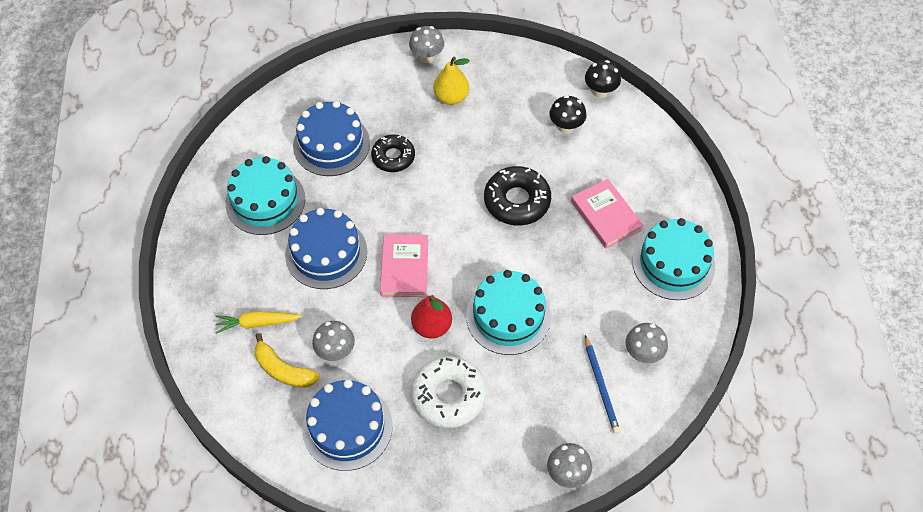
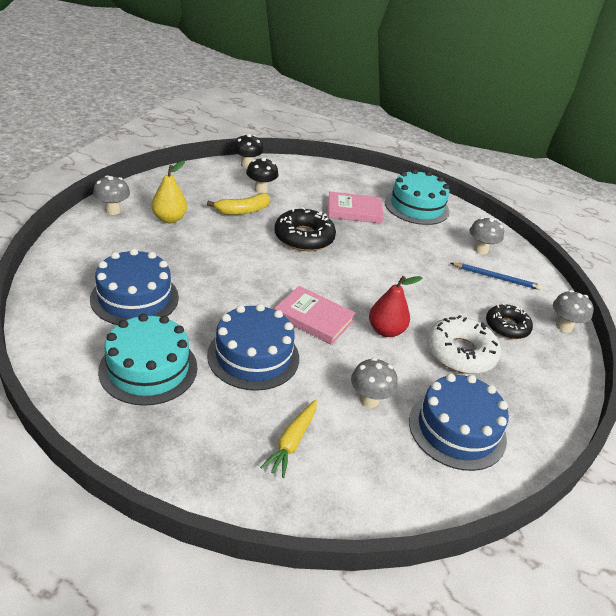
camera: 65 degrees left, 20 degrees down
yellow banana [254,333,320,388] -> yellow banana moved to [207,193,270,215]
black donut [371,135,415,172] -> black donut moved to [486,303,533,339]
turquoise cake [466,270,551,355] -> none

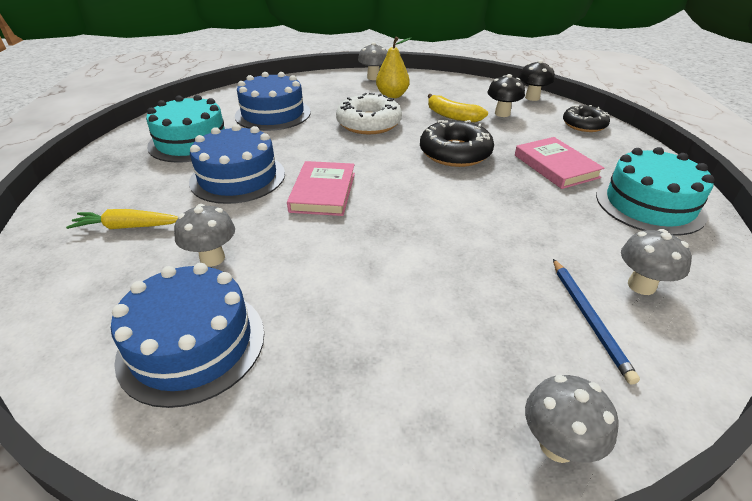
camera: 70 degrees right, 0 degrees up
red pear [369,276,422,337] -> none
white donut [427,315,501,374] -> white donut moved to [336,93,402,134]
black donut [486,303,533,339] -> black donut moved to [563,105,610,132]

